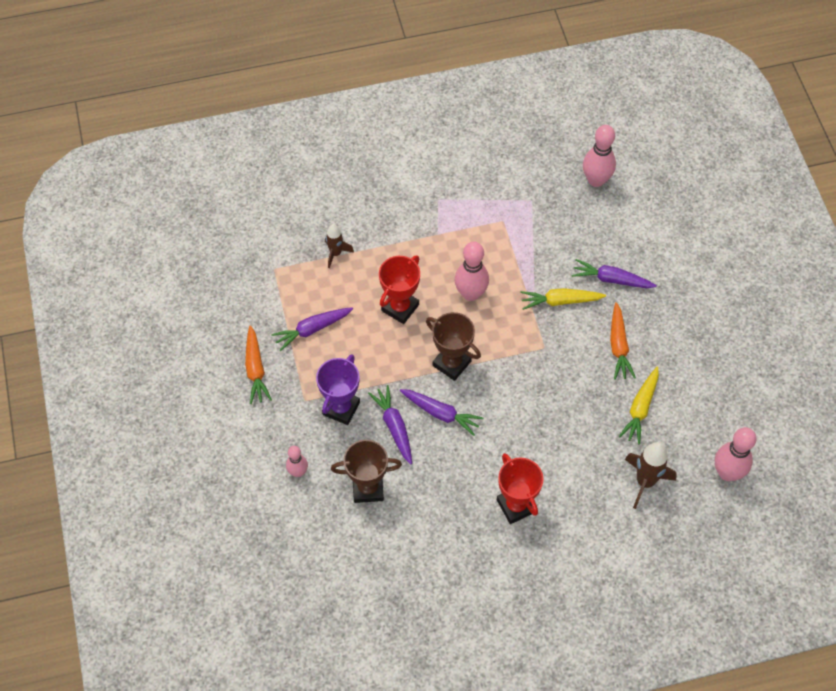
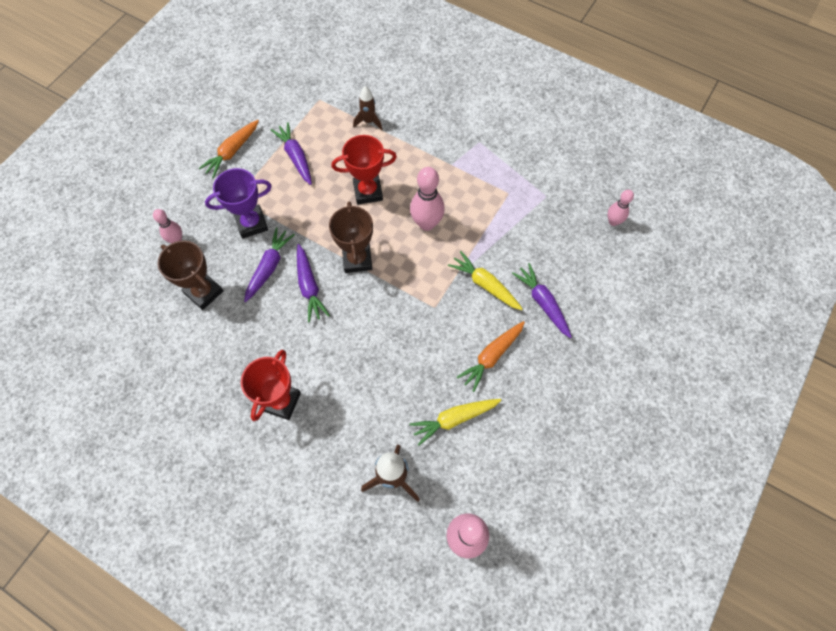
camera: 45 degrees right, 5 degrees up
purple carrot [271,307,353,351] -> purple carrot turned 45 degrees clockwise [271,122,312,185]
pink bowling pin [583,125,616,187] -> pink bowling pin [607,190,634,226], size x0.60

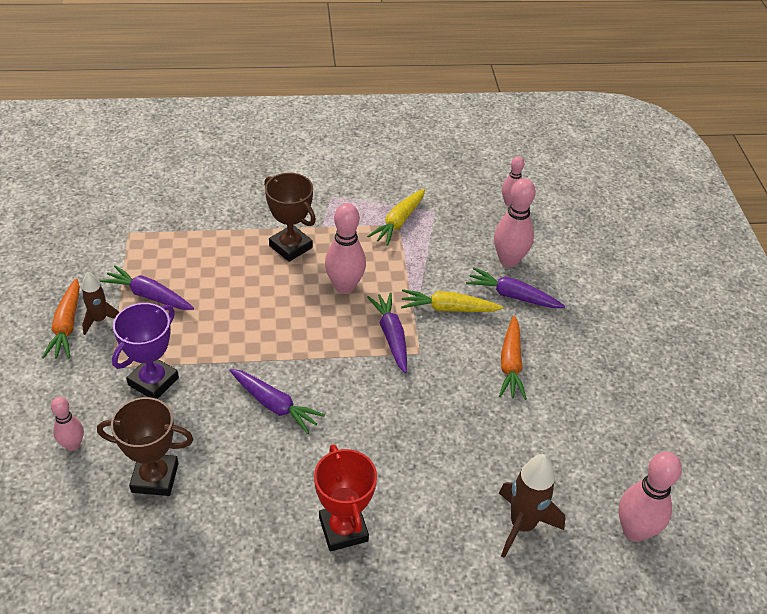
camera: 40 degrees left, 20 degrees down
purple carrot [244,227,295,302] -> purple carrot moved to [367,292,407,373]
brown trophy [329,201,373,273] -> brown trophy moved to [264,173,316,262]
red trophy [332,135,397,205] -> none
brown rocket [353,86,382,130] -> brown rocket moved to [82,272,119,335]
yellow carrot [410,399,501,445] -> yellow carrot moved to [367,189,425,246]
none -> pink bowling pin [494,178,536,267]

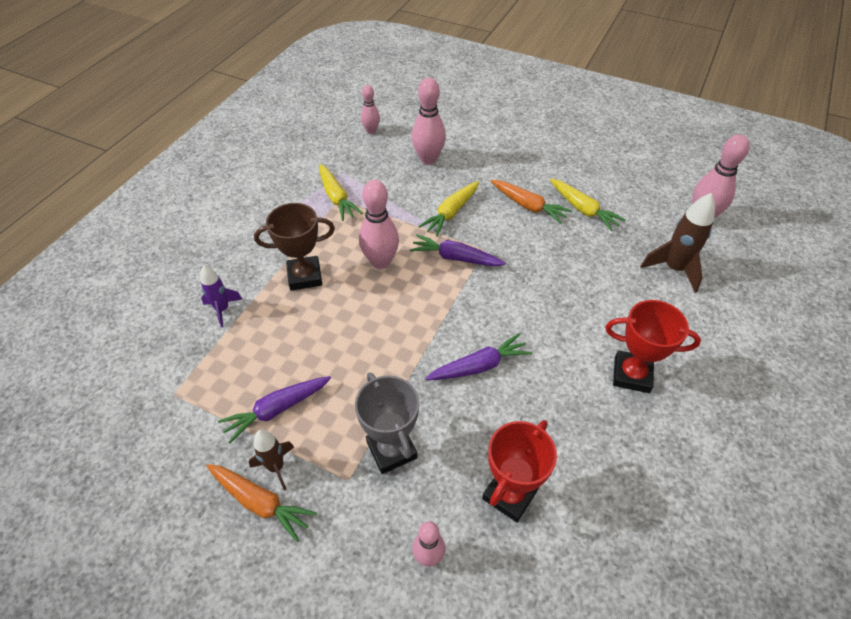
camera: 55 degrees left, 5 degrees up
brown trophy [97,397,193,496] -> red trophy [482,420,557,522]
purple trophy [112,303,179,399] -> grey trophy [355,373,419,474]
purple carrot [466,268,565,308] -> none
none -> purple rocket [200,265,243,328]
none -> yellow carrot [550,179,626,231]

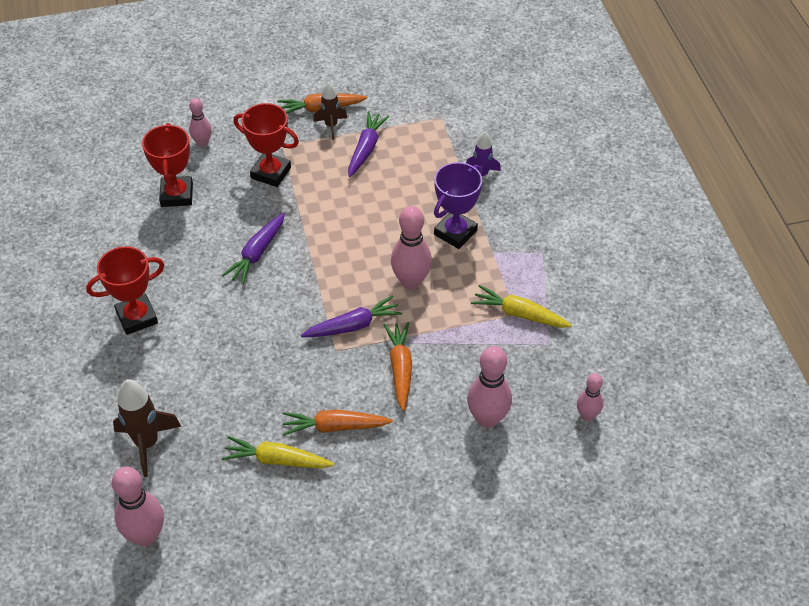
camera: 140 degrees right, 0 degrees up
brown trophy [254,203,335,291] -> purple trophy [434,162,482,249]
grey trophy [355,373,419,474] -> red trophy [234,103,299,187]
yellow carrot [418,181,479,236] -> orange carrot [383,322,412,411]

